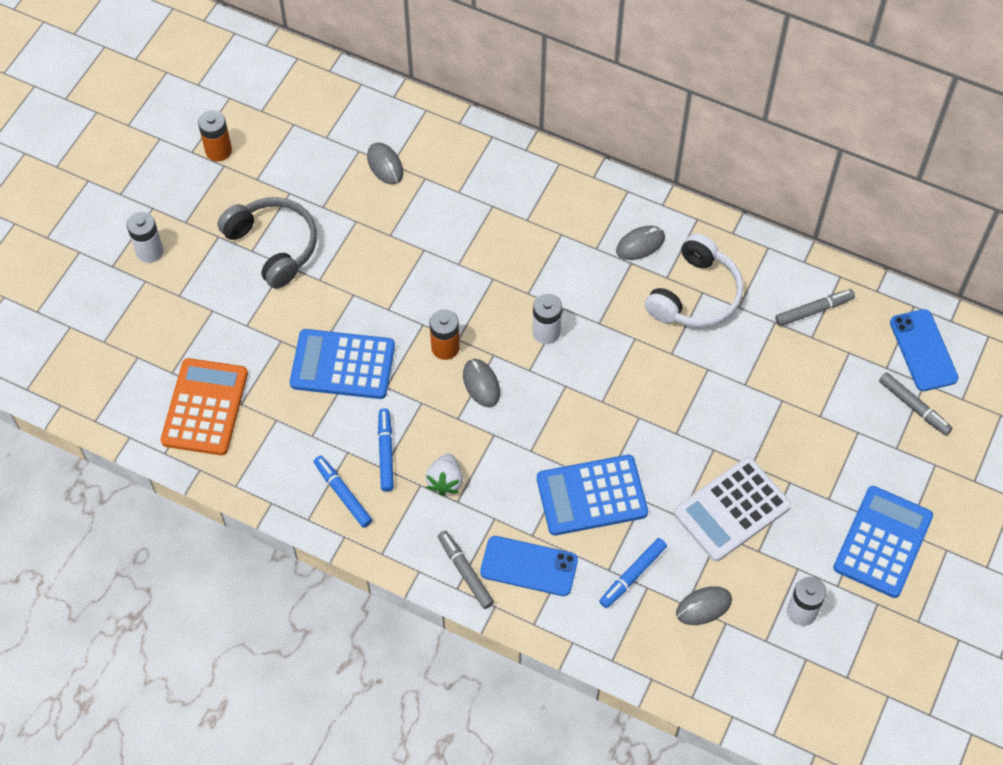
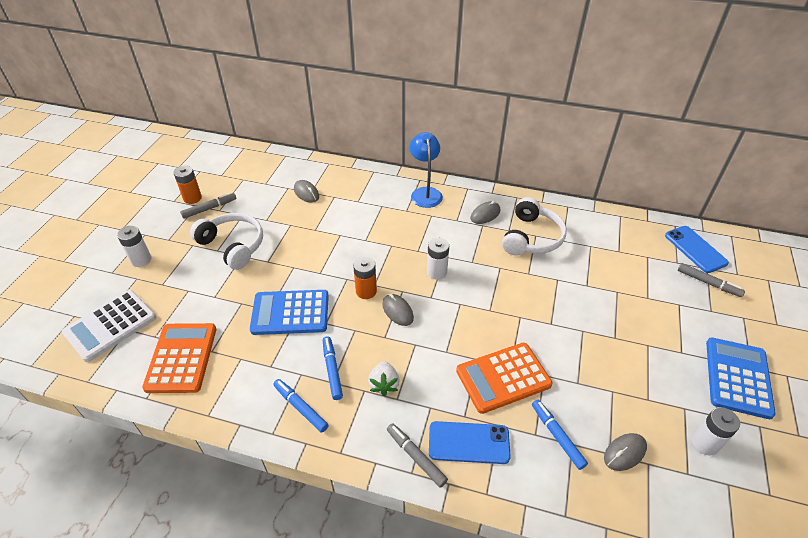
camera: 10 degrees left, 15 degrees down
grey headphones [218,197,317,289] -> white headphones [190,213,263,270]
blue calculator [537,455,648,536] -> orange calculator [456,343,553,414]
blue marker [599,538,667,608] -> blue marker turned 120 degrees clockwise [532,400,588,470]
white calculator [674,457,792,561] -> white calculator moved to [62,290,156,362]
grey marker [775,289,855,326] -> grey marker moved to [180,193,236,219]
none -> blue lamp [410,132,443,208]

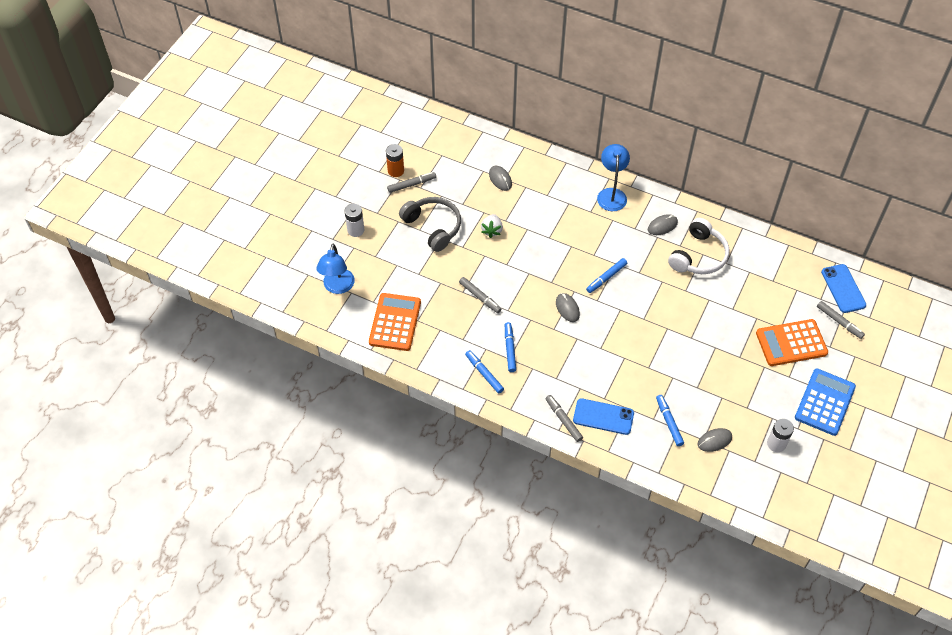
camera: 10 degrees right, 10 degrees up
white calculator [62,290,156,362] -> blue lamp [316,244,355,294]
white headphones [190,213,263,270] -> grey headphones [399,197,461,252]
blue calculator [250,290,329,335] -> grey marker [459,277,501,313]
orange battery [353,256,377,299] -> none
white strawberry [368,361,400,396] -> white strawberry moved to [481,214,503,238]
white battery [427,238,449,280] -> blue marker [586,258,627,293]
orange calculator [456,343,553,414] -> orange calculator moved to [756,319,828,366]

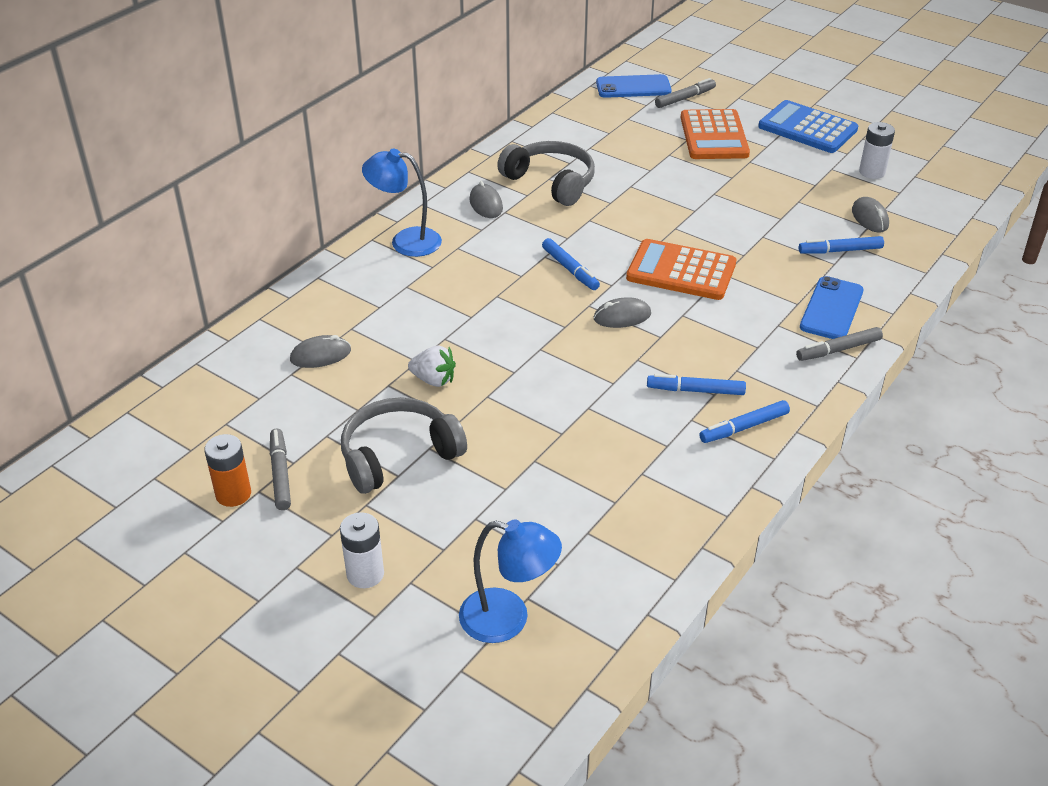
camera: 80 degrees left, 15 degrees down
orange calculator [369,293,421,351] -> orange calculator moved to [626,239,736,300]
grey marker [459,277,501,313] -> none
white headphones [668,218,729,274] -> grey headphones [497,141,595,206]

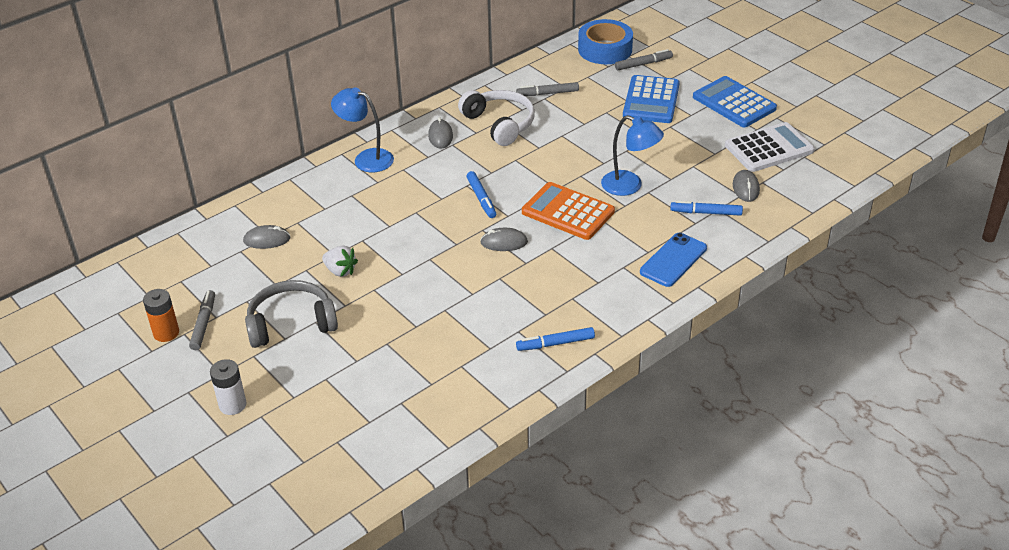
camera: 15 degrees right, 0 degrees up
blue lamp [459,519,562,643] -> blue lamp moved to [601,115,664,196]
grey headphones [497,141,595,206] -> white headphones [458,90,535,146]
blue phone [596,74,672,98] -> blue tape [578,19,633,64]
blue marker [647,374,746,395] -> none
orange calculator [681,109,750,159] -> blue calculator [623,75,680,123]
grey marker [796,327,883,361] -> grey marker moved to [516,82,579,96]
white battery [859,122,895,179] -> white calculator [725,122,815,172]

